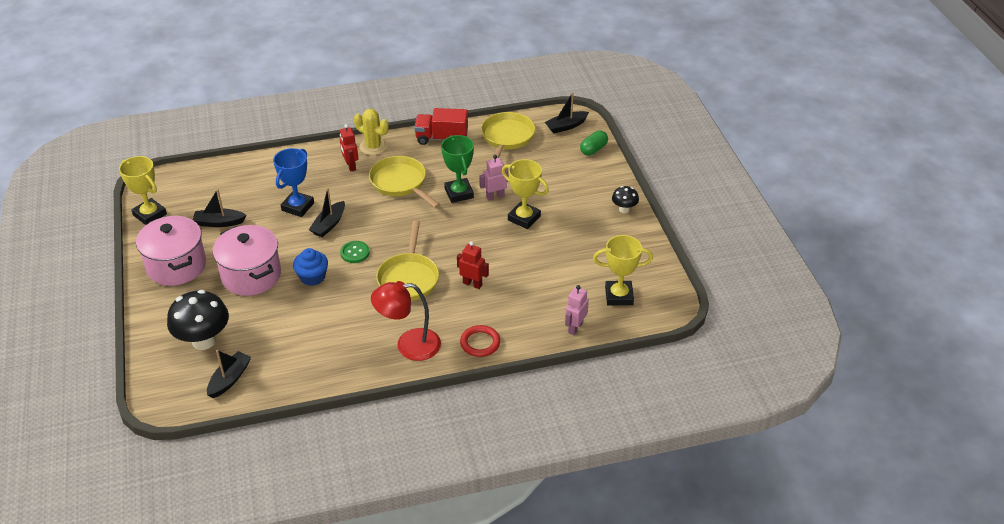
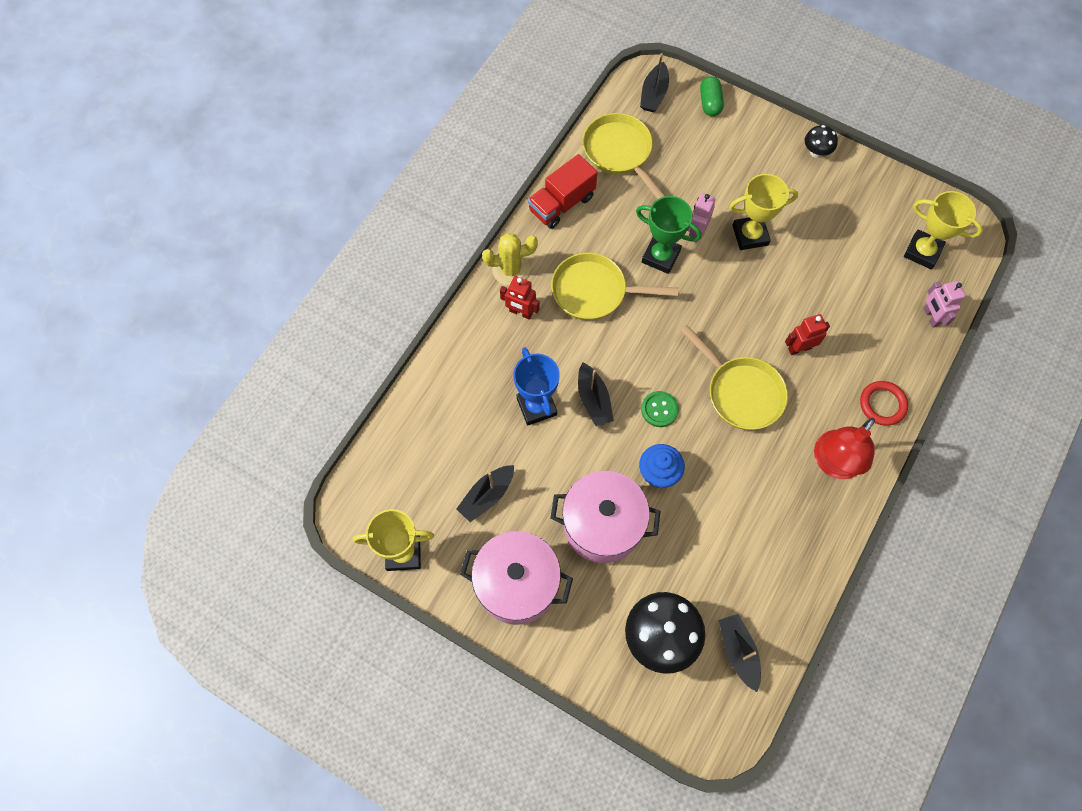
camera: 45 degrees left, 25 degrees up
yellow trophy [593,235,653,305] -> yellow trophy turned 75 degrees clockwise [904,191,983,269]

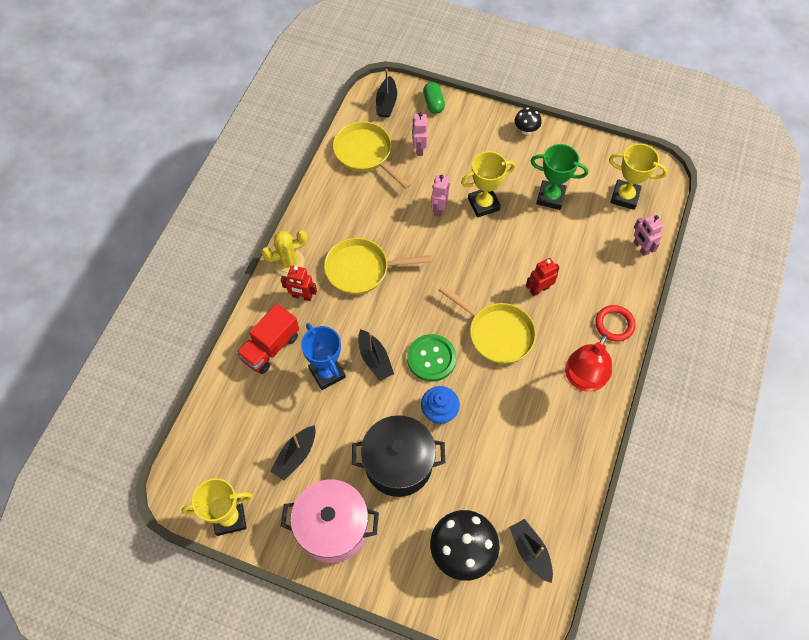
camera: 10 degrees left, 5 degrees down
red truck [528,154,598,229] -> red truck moved to [236,304,299,374]
pink pot [550,471,661,563] -> black pot [352,415,445,497]
green trophy [636,196,702,274] -> green trophy moved to [531,144,588,210]
green button [641,391,679,427] -> green button [407,334,456,382], size x1.55
none -> pink robot [412,112,427,156]

